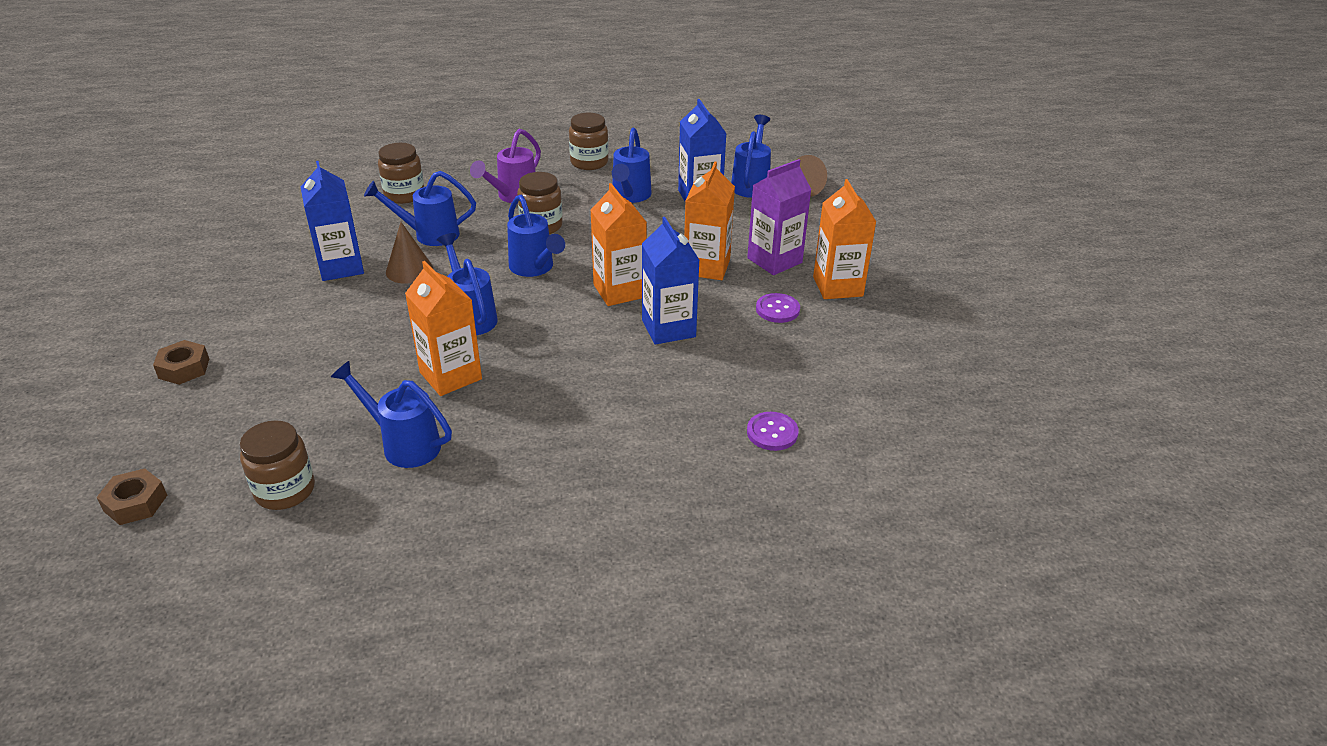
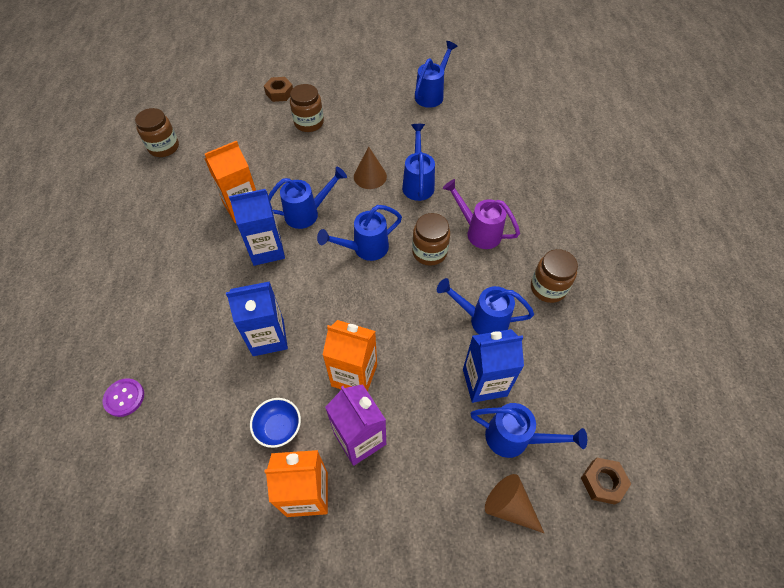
camera: 95 degrees right, 20 degrees up
brown nut [97,468,167,525] -> brown nut moved to [581,458,631,505]
blue carton [301,161,364,281] -> blue carton moved to [229,189,285,266]
blue watering can [331,361,452,468] -> blue watering can moved to [415,41,458,108]
brown jar [378,143,424,204] -> brown jar moved to [290,84,324,132]
orange carton [591,183,647,306] -> none
purple button [756,293,800,323] -> blue bowl [250,398,301,448]

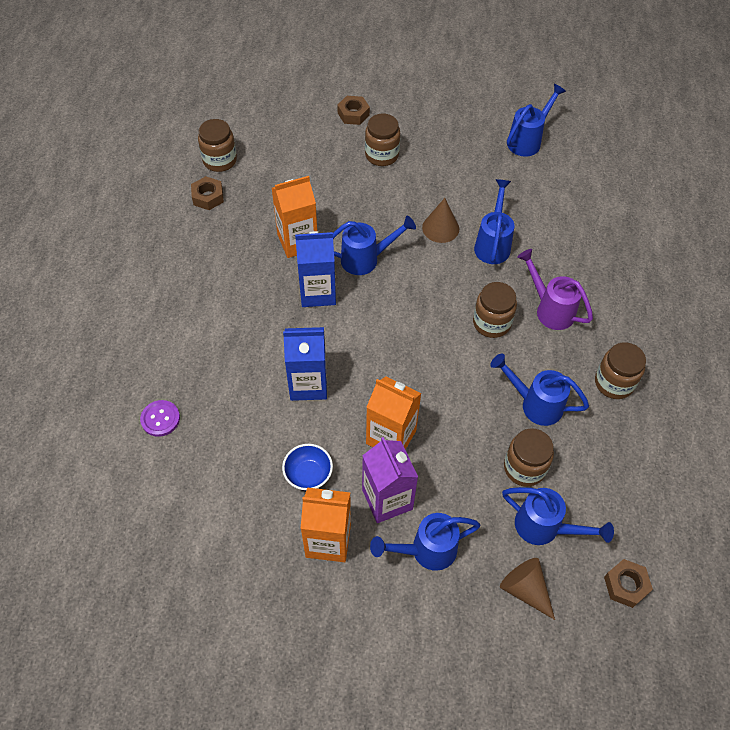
camera: 10 degrees right, 0 degrees up
blue watering can [317,205,402,261] -> blue watering can moved to [370,513,480,571]
blue carton [463,329,524,403] -> brown jar [504,428,554,487]
none -> brown nut [191,176,224,210]

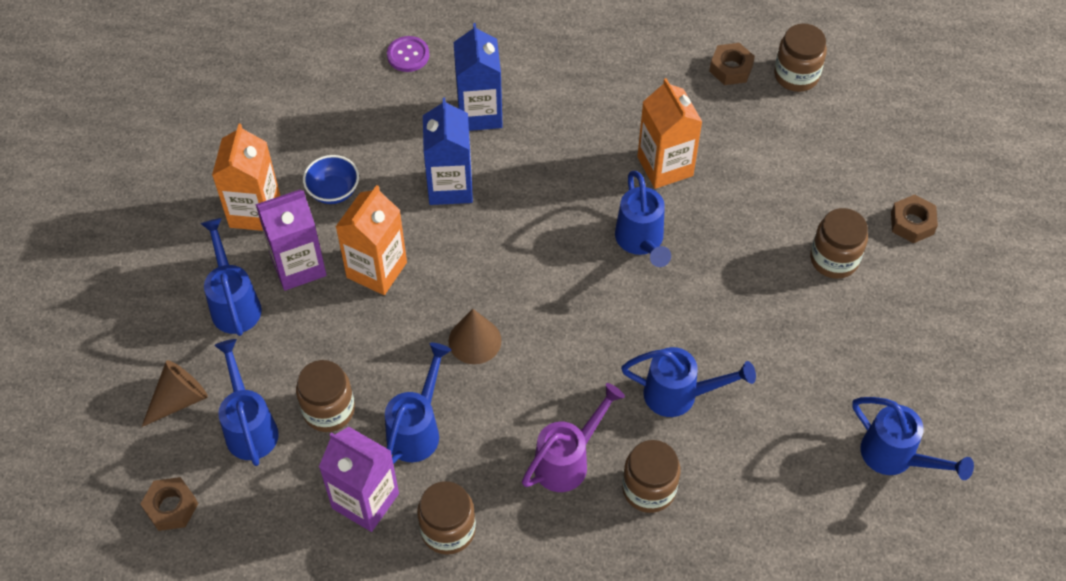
camera: 90 degrees right, 0 degrees up
blue carton [295,231,336,307] -> blue carton moved to [453,23,503,131]
brown cone [422,198,459,243] -> brown cone moved to [449,309,502,364]
brown jar [473,282,517,338] -> brown jar moved to [622,440,681,513]
blue watering can [502,487,614,545] -> blue watering can turned 135 degrees clockwise [214,339,279,466]
none -> purple carton [319,427,399,532]

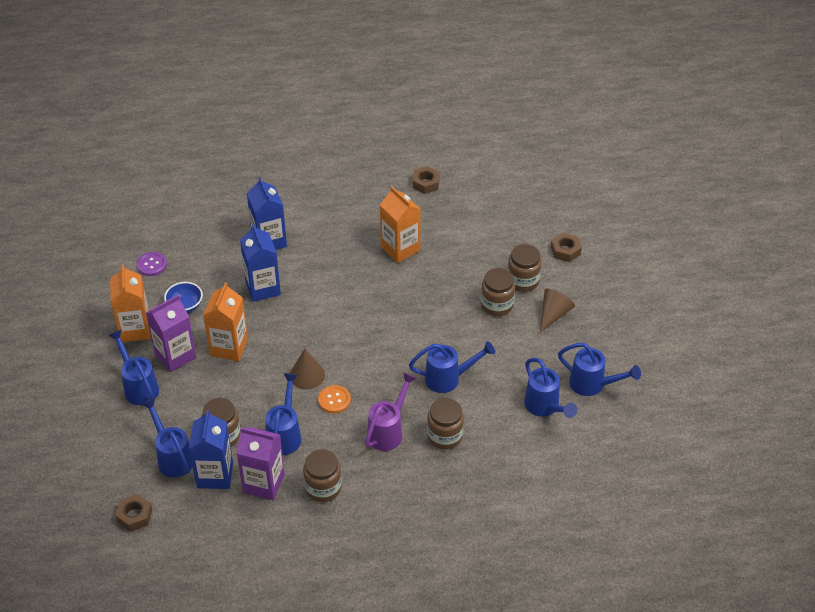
camera: 15 degrees left, 10 degrees down
brown cone [141,360,208,427] -> brown cone moved to [540,288,575,332]
purple button [387,36,429,72] -> purple button moved to [136,252,167,276]
blue watering can [615,171,671,267] -> blue watering can moved to [524,358,577,418]
brown jar [774,24,827,92] -> brown jar moved to [481,268,515,316]
none -> blue carton [189,410,233,489]
none -> orange button [318,385,351,413]

